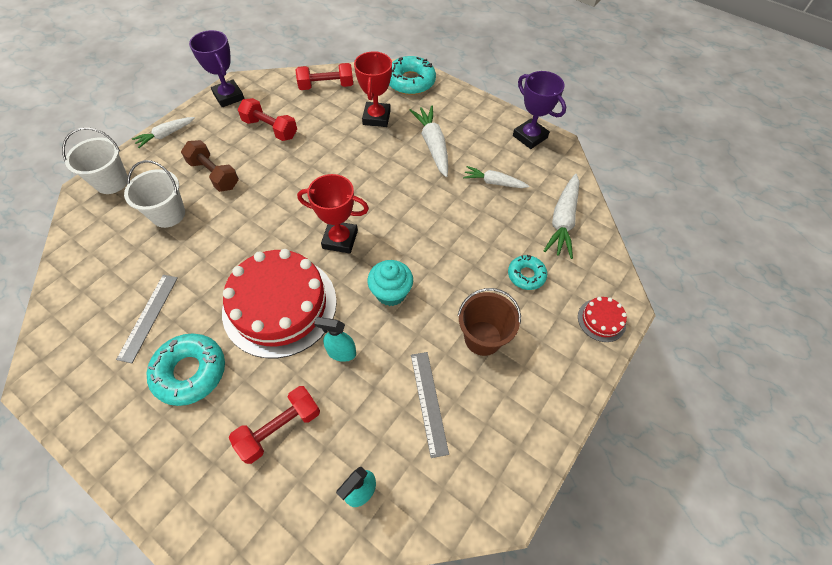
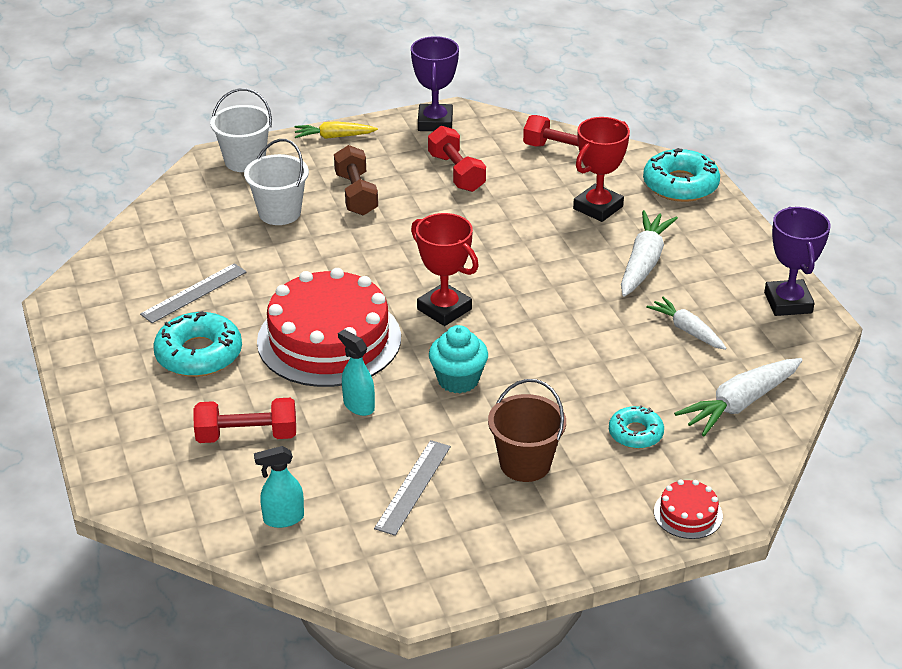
camera: 35 degrees right, 20 degrees down
white carrot [132,117,195,148] -> yellow carrot [295,121,378,139]

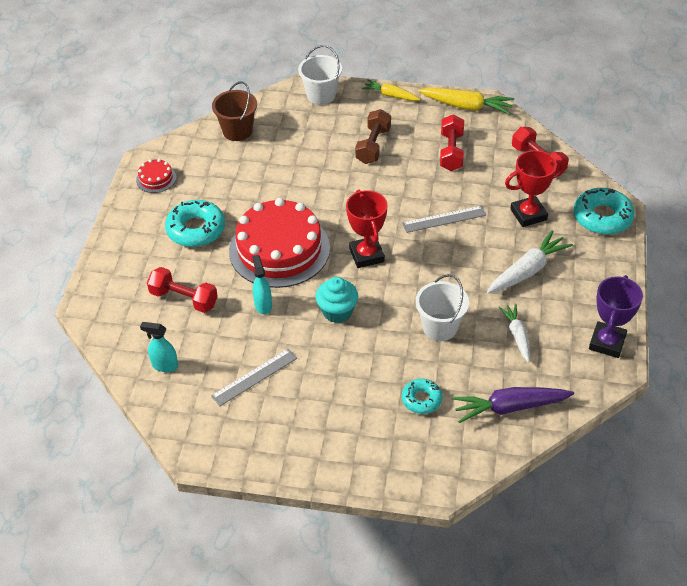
camera: 30 degrees right, 10 degrees up
grey ruler [140,263,246,323] -> grey ruler moved to [402,206,486,233]
white bucket [244,139,309,225] -> white bucket moved to [415,274,469,341]
purple trophy [411,36,459,131] -> yellow carrot [418,88,514,115]
brown bucket [488,379,566,482] -> brown bucket moved to [212,81,257,141]
red cake [654,479,723,539] -> red cake moved to [136,159,176,193]
white carrot [674,358,803,436] -> purple carrot [452,387,574,423]

